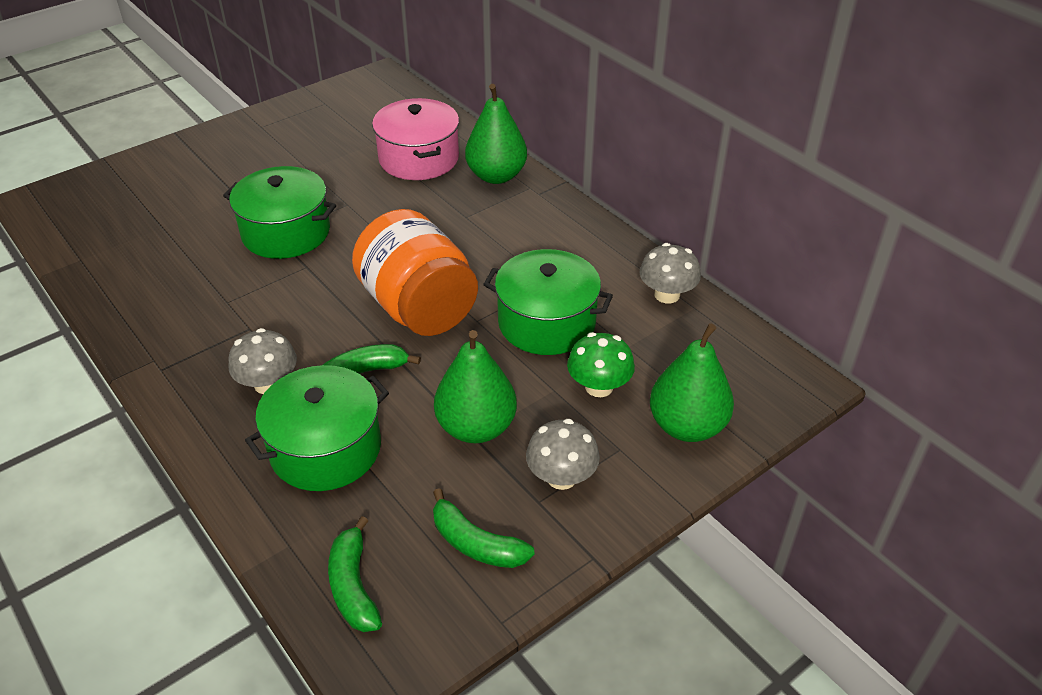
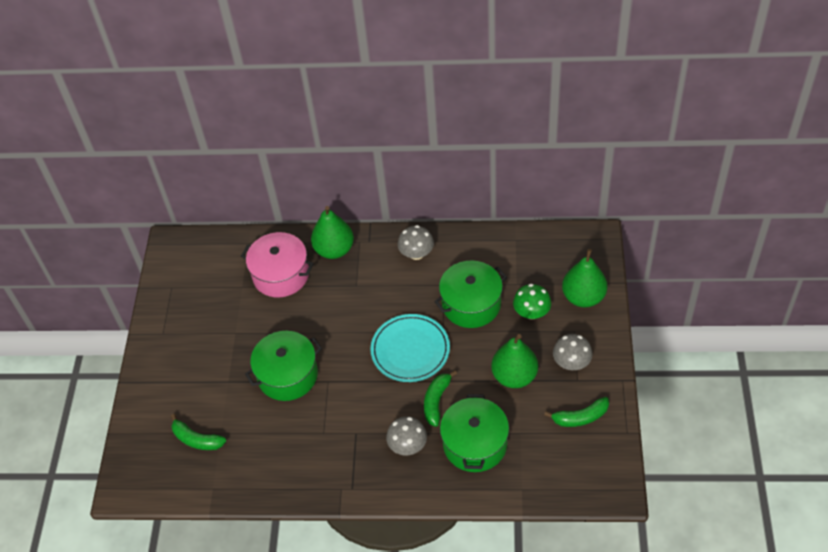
camera: 45 degrees left, 10 degrees up
green banana [328,516,382,632] -> green banana moved to [171,414,226,450]
orange jar [352,209,478,336] -> turquoise plate [370,314,450,382]
grey mushroom [640,243,701,303] -> grey mushroom moved to [398,225,434,260]

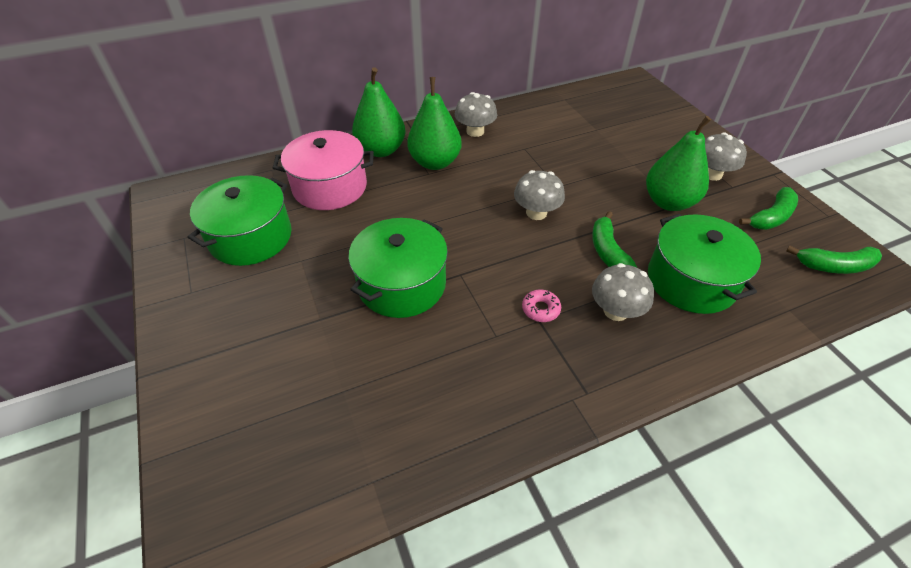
camera: 30 degrees left, 5 degrees down
green banana [171,414,226,450] -> green banana moved to [786,246,882,274]
turquoise plate [370,314,450,382] -> grey mushroom [514,170,565,220]
green pot [434,260,507,328] -> green pot moved to [188,175,292,266]
green mushroom [513,284,551,319] -> none
green pear [562,249,607,307] -> green pear moved to [407,77,461,170]
none -> pink donut [522,290,561,322]

